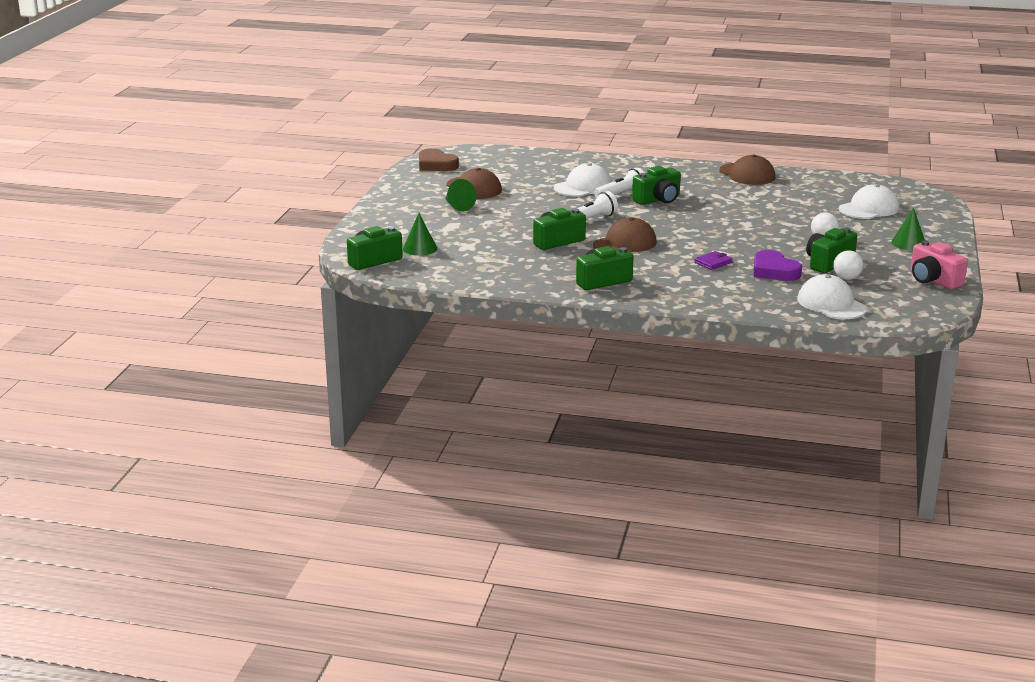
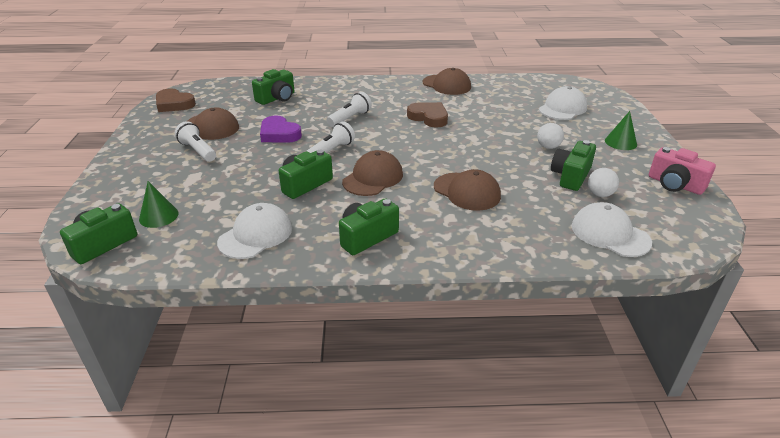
camera: 15 degrees left, 10 degrees up
green cone [445,179,476,211] -> white flashlight [175,121,216,162]
white cap [554,163,612,197] -> white cap moved to [217,203,292,259]
green camera [632,166,681,205] -> green camera moved to [252,69,295,105]
purple wallet [694,251,733,270] -> brown cap [434,169,501,211]
purple heart [754,250,802,281] -> purple heart moved to [260,115,302,143]
none -> brown heart [407,102,448,128]

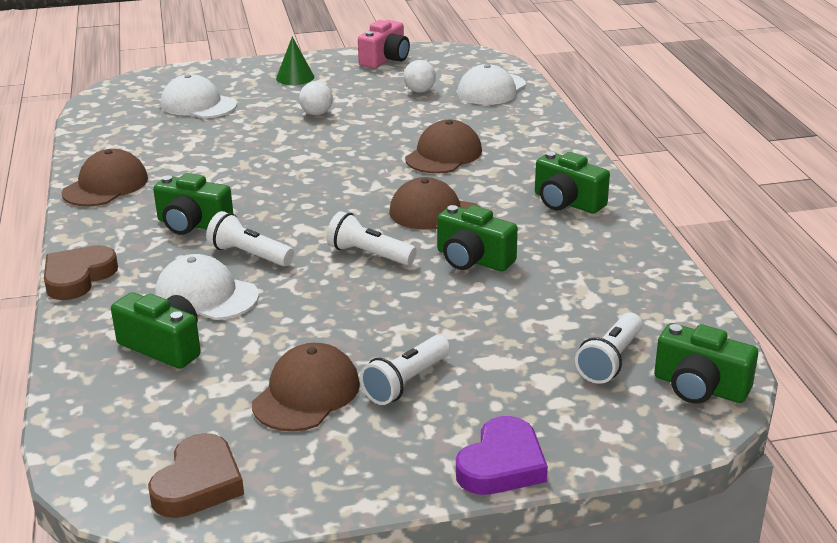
camera: 100 degrees left, 5 degrees down
green cone [139,181,178,228] -> white flashlight [575,312,643,384]
white cap [217,203,292,259] -> white cap moved to [155,254,259,320]
purple heart [260,115,302,143] -> purple heart moved to [456,416,548,495]
brown heart [407,102,448,128] -> brown heart moved to [44,245,118,300]
green camera [551,140,596,191] -> green camera moved to [153,173,233,235]

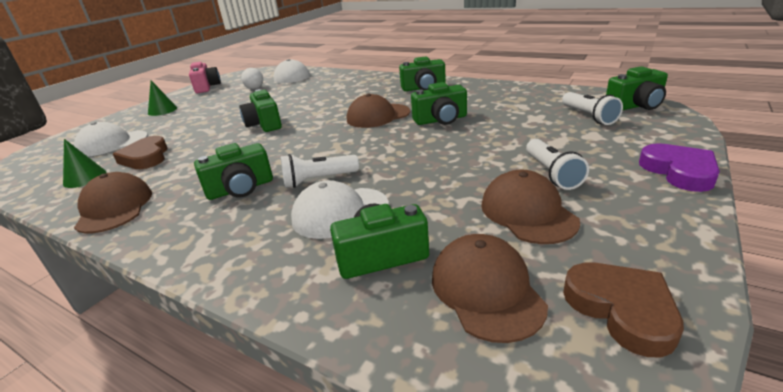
camera: 45 degrees left, 0 degrees up
brown heart [44,245,118,300] -> brown heart moved to [113,136,168,169]
white ball [299,81,333,115] -> none
white flashlight [326,211,417,265] -> none
brown cap [405,120,482,174] -> brown cap moved to [432,234,548,343]
none -> green cone [63,139,107,188]
none -> green camera [239,89,282,132]

